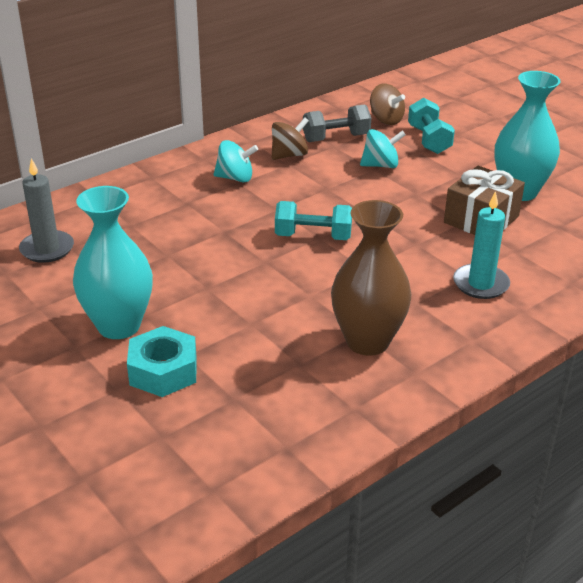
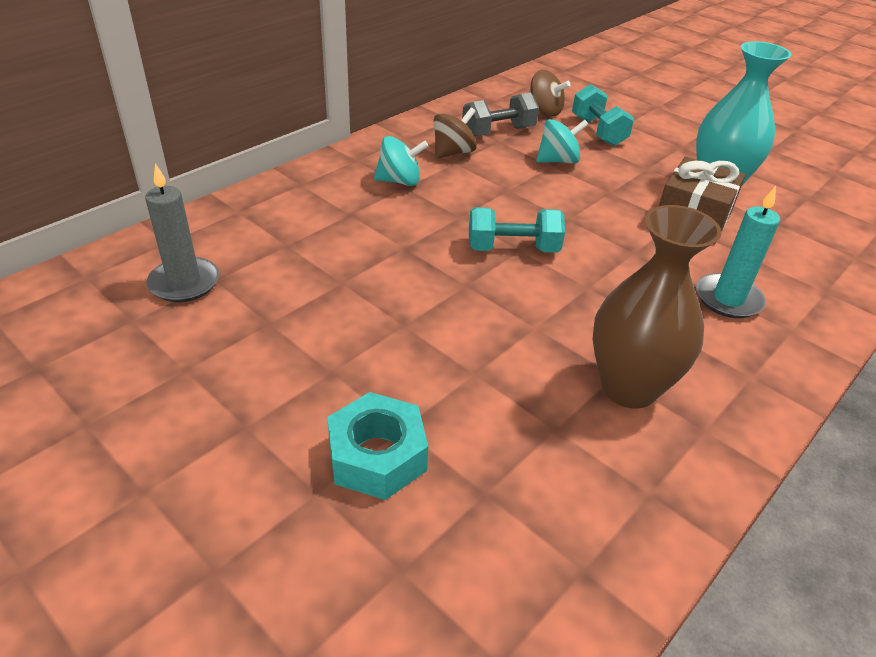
camera: 10 degrees left, 5 degrees up
turquoise vase [73,186,153,339] -> none

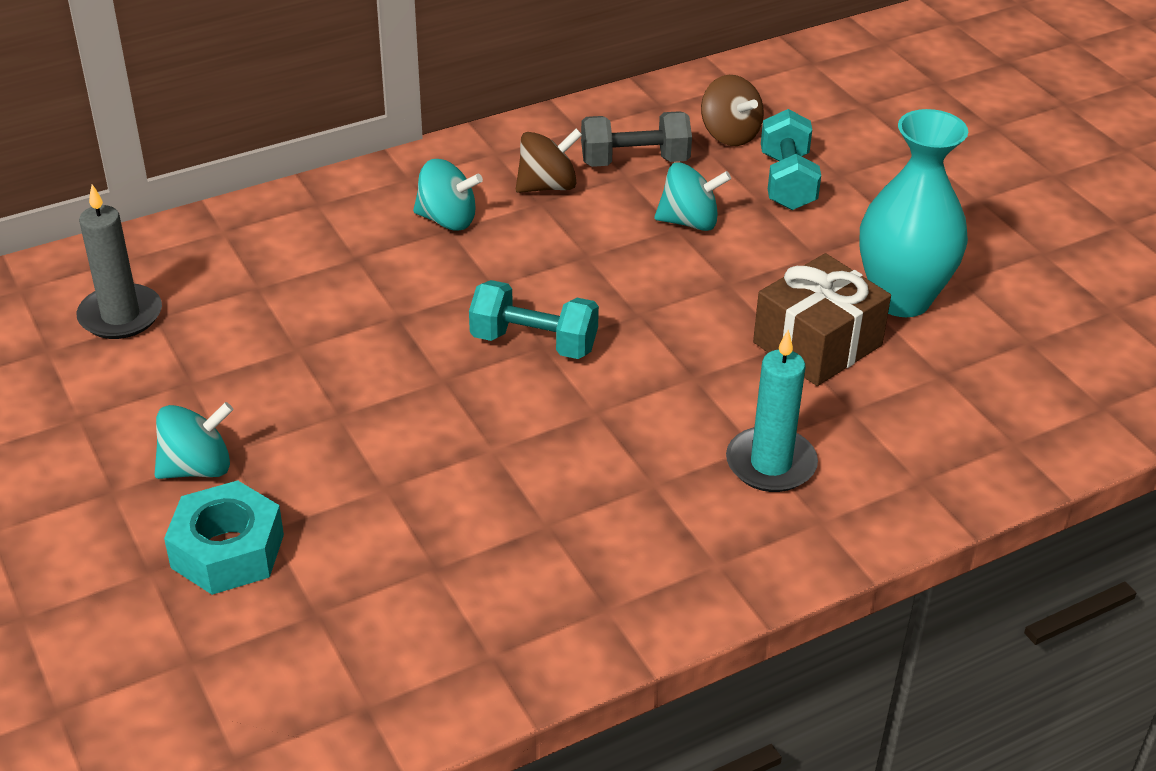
camera: 20 degrees right, 0 degrees up
brown vase [593,205,722,409] -> none
none -> turquoise spinning top [155,402,233,479]

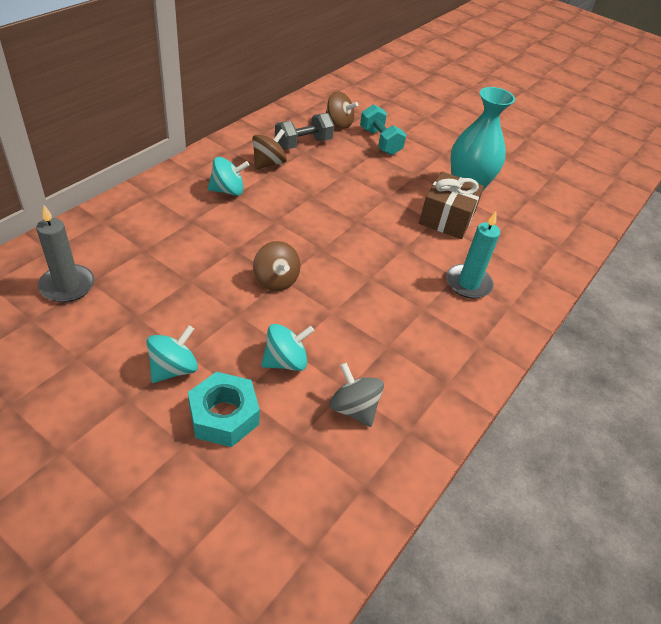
camera: 30 degrees left, 5 degrees up
turquoise dumbbell [469,280,599,359] -> none
turquoise spinning top [654,162,731,231] -> turquoise spinning top moved to [261,324,314,371]
none -> brown spinning top [253,241,301,291]
none -> grey spinning top [329,363,384,427]

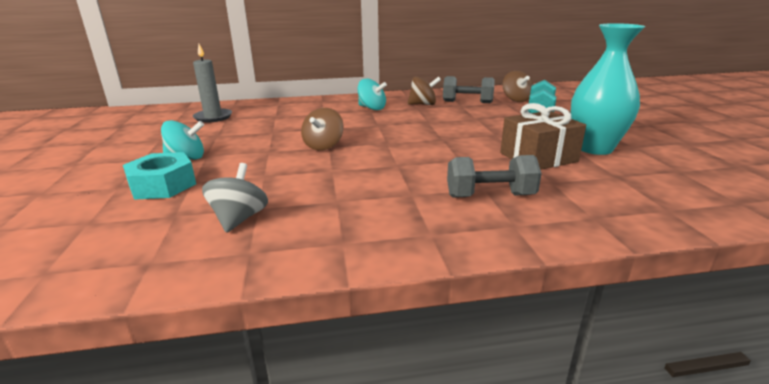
camera: 50 degrees right, 20 degrees down
turquoise spinning top [261,324,314,371] -> none
turquoise candle [446,212,500,299] -> grey dumbbell [447,155,542,198]

